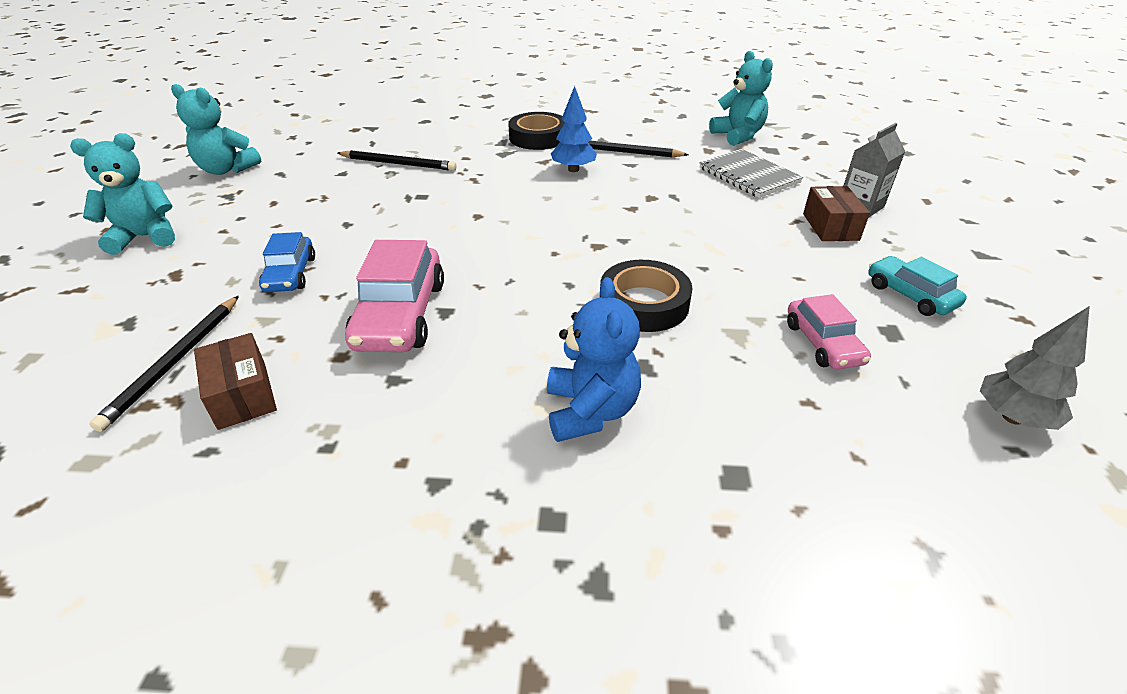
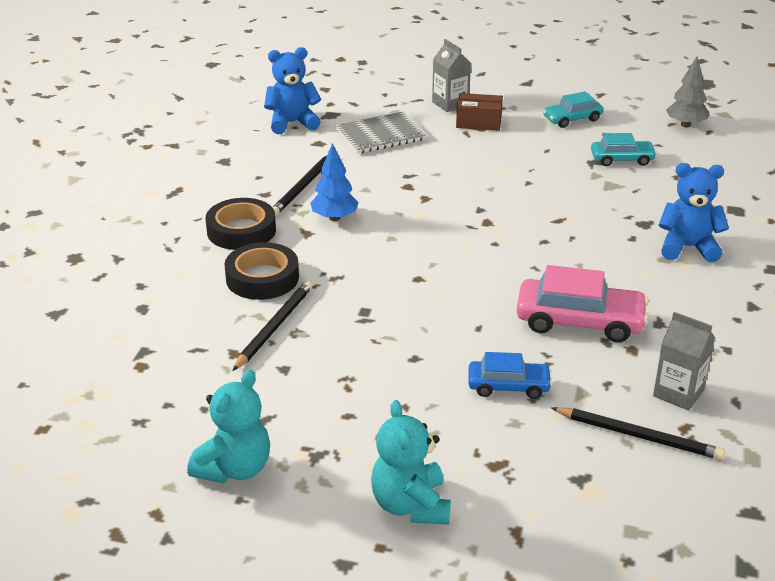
camera: 80 degrees left, 5 degrees down
brown box [194,333,277,430] -> grey carton [653,312,715,410]
black tape [600,260,693,332] -> black tape moved to [225,242,299,300]
turquoise teddy bear [709,51,773,146] -> blue teddy bear [264,47,321,134]
pink car [787,294,871,369] -> turquoise car [591,133,657,166]

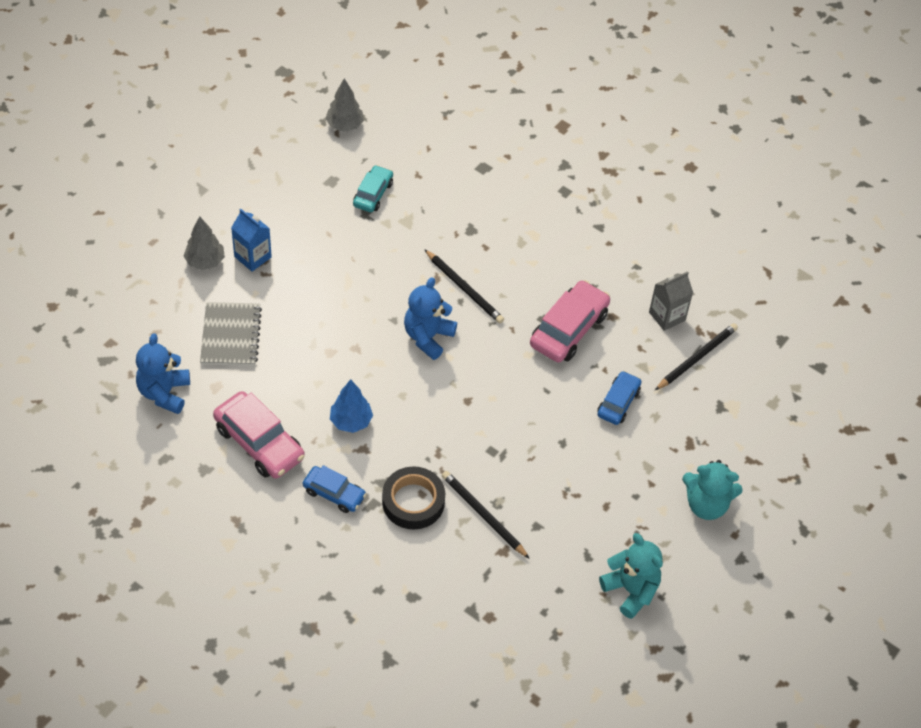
camera: 70 degrees left, 20 degrees up
black tape [206,198,276,250] -> blue car [303,465,366,513]
black pencil [272,155,327,216] -> black pencil moved to [424,249,504,324]
grey carton [432,39,471,112] -> grey tree [184,216,225,270]
brown box [456,93,503,131] -> blue carton [231,209,272,272]
turquoise car [543,92,604,128] -> none
blue teddy bear [659,163,729,262] -> blue teddy bear moved to [404,277,457,360]
none -> pink car [213,391,305,479]

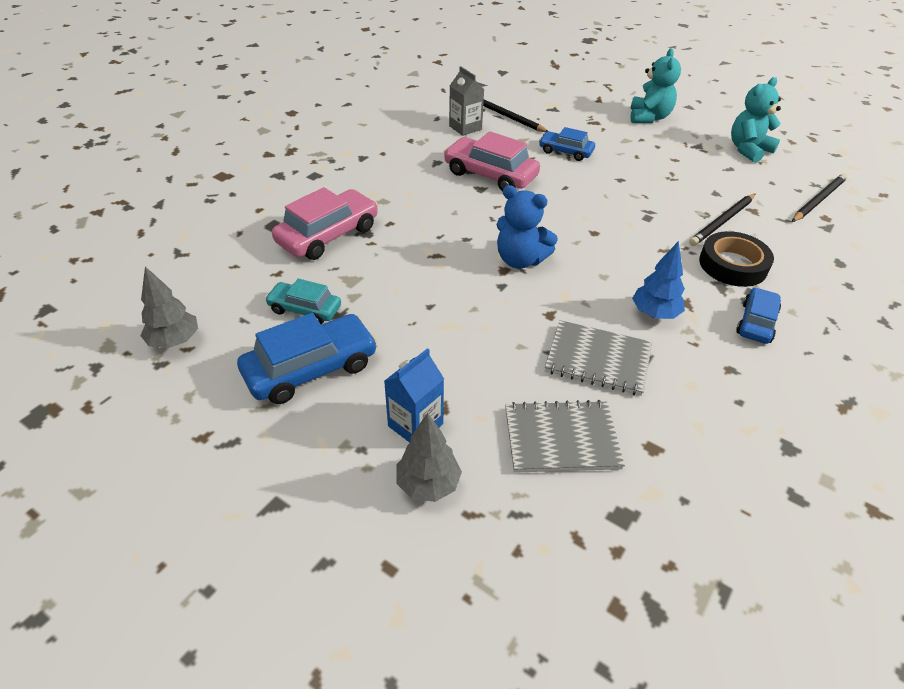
camera: 90 degrees left, 10 degrees down
blue teddy bear [136,333,190,414] -> none
pink car [213,391,305,479] -> pink car moved to [272,187,378,260]
black pencil [424,249,504,324] -> black pencil moved to [792,173,847,222]
none -> blue car [237,313,377,404]
none -> grey notebook [545,320,652,396]

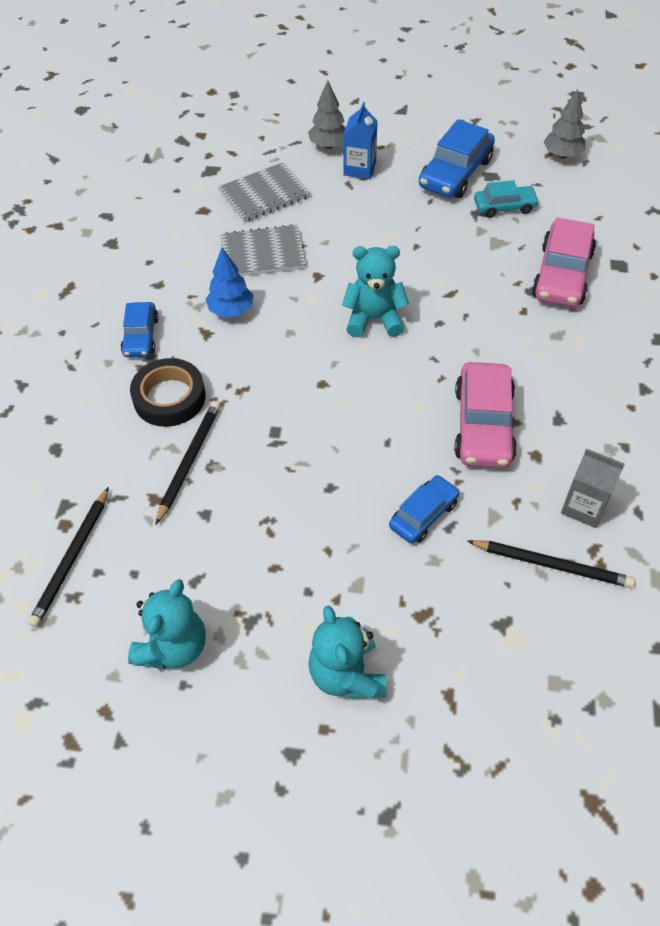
camera: 155 degrees right, 10 degrees up
pink car [444,131,540,191] -> pink car turned 90 degrees clockwise [454,362,517,468]
blue teddy bear [496,185,558,268] -> turquoise teddy bear [342,246,409,338]
blue car [539,127,595,161] -> blue car turned 45 degrees counterclockwise [389,475,460,543]

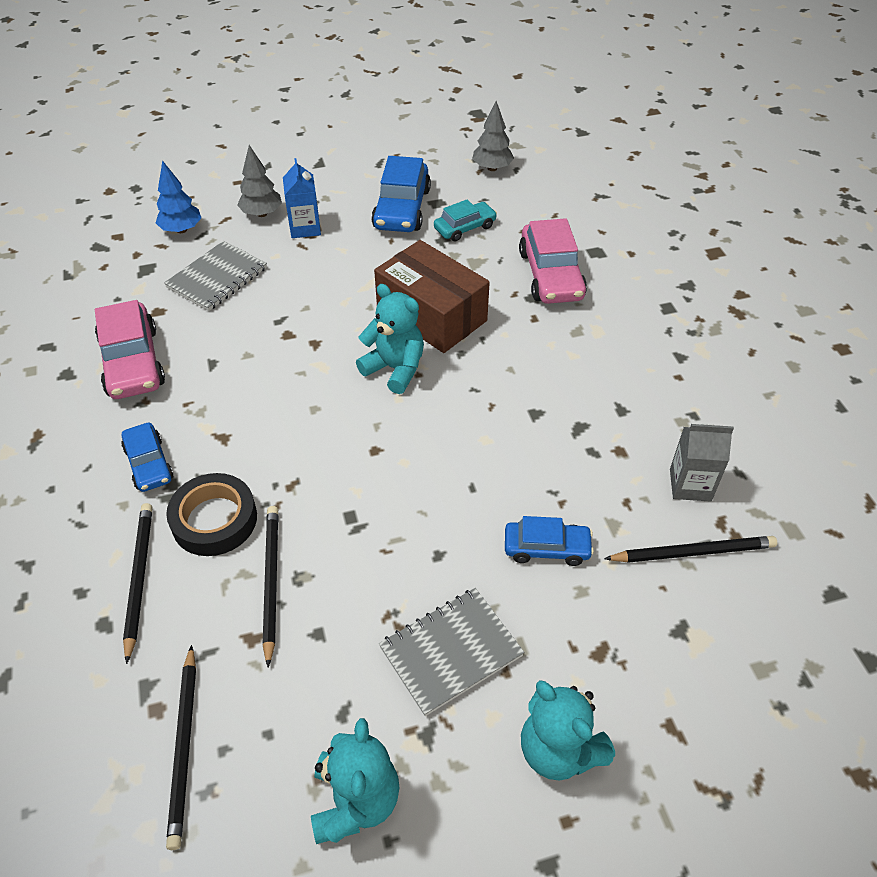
camera: 25 degrees left, 5 degrees down
blue tree [205,247,254,317] -> blue tree moved to [156,160,201,233]
grey notebook [220,224,306,276] -> grey notebook moved to [379,588,524,716]
turquoise teddy bear [342,246,409,338] -> turquoise teddy bear turned 60 degrees clockwise [356,284,424,394]
blue car [389,475,460,543] -> blue car turned 75 degrees clockwise [505,516,594,566]
pink car [454,362,517,468] -> pink car moved to [95,300,165,399]
none -> black pencil [123,503,152,664]
none -> brown box [374,240,490,353]

